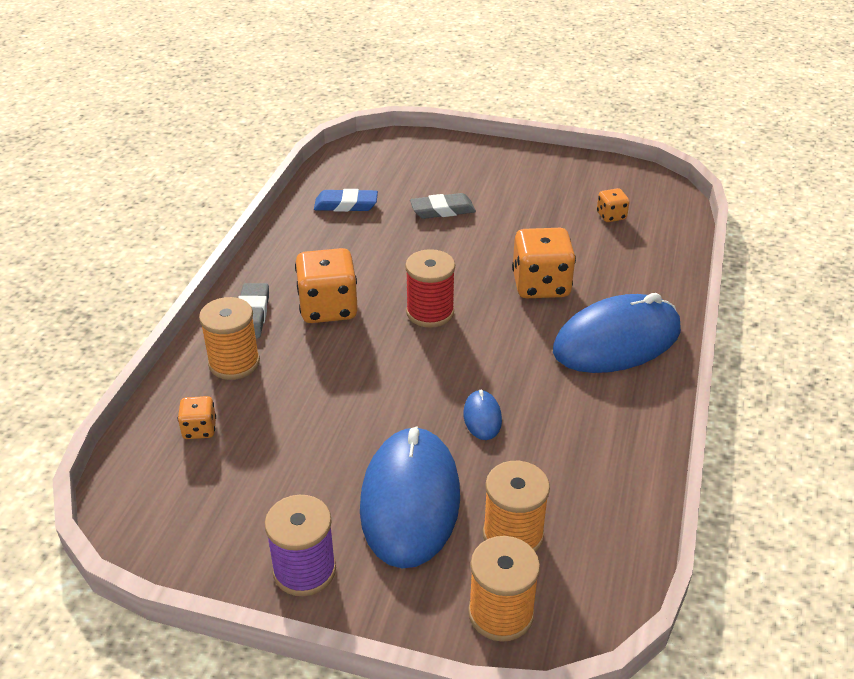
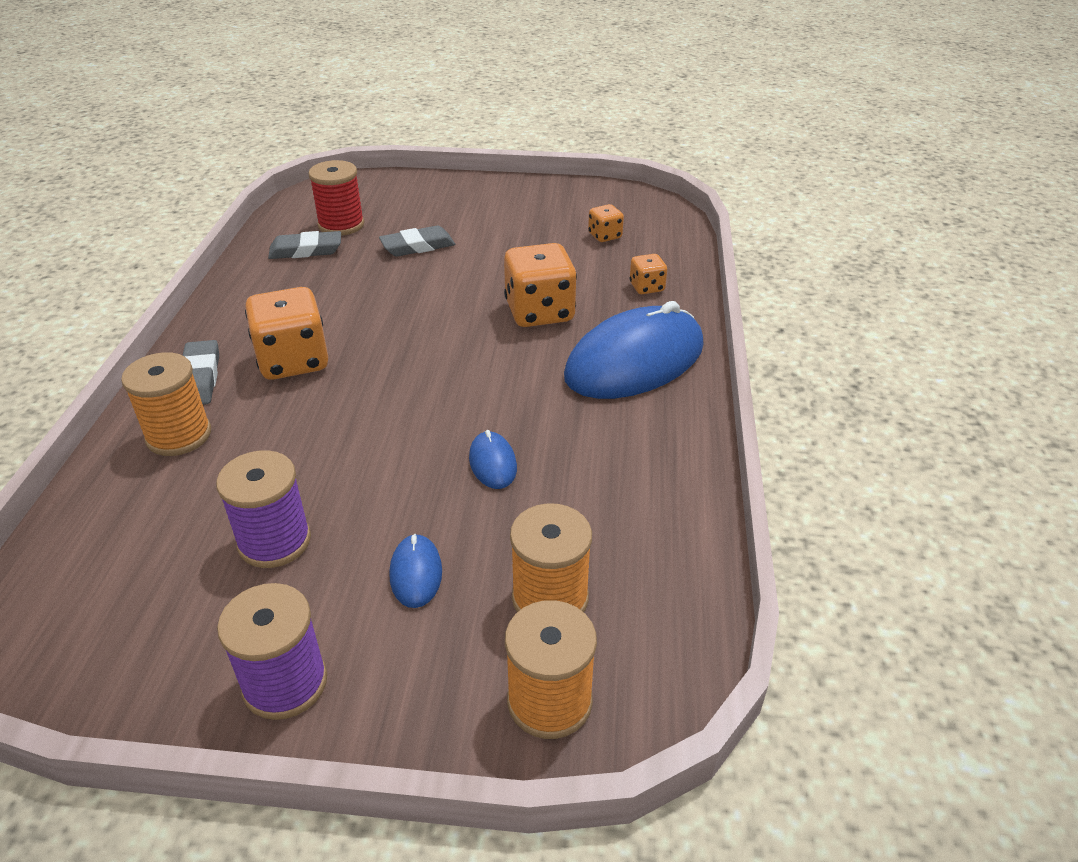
camera: 10 degrees left, 0 degrees up
orange dice [178,396,216,439] -> orange dice moved to [630,254,667,294]
blue eraser [314,189,378,212] -> grey eraser [268,231,341,259]
blue mouse [360,426,460,569] -> blue mouse [389,534,442,608], size x0.42
red spool [405,249,455,328] -> red spool moved to [308,160,364,236]
none -> purple spool [216,450,311,568]

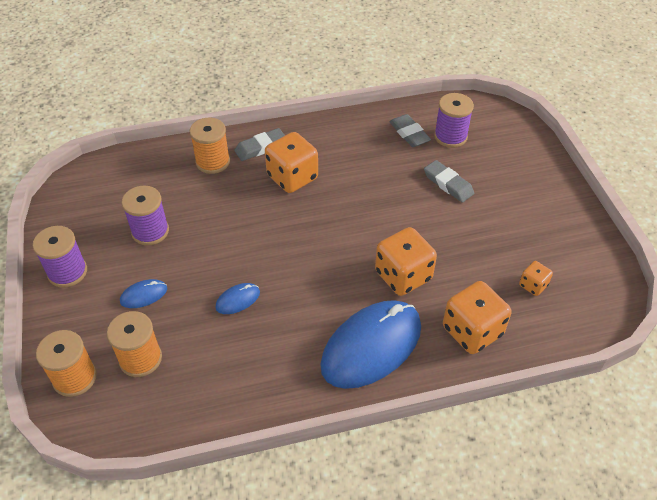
camera: 70 degrees right, 10 degrees up
red spool [308,160,364,236] -> purple spool [434,93,474,148]
blue mouse [564,301,704,399] -> blue mouse turned 75 degrees counterclockwise [320,300,421,389]
orange dice [630,254,667,294] -> orange dice [443,281,512,354], size x1.97

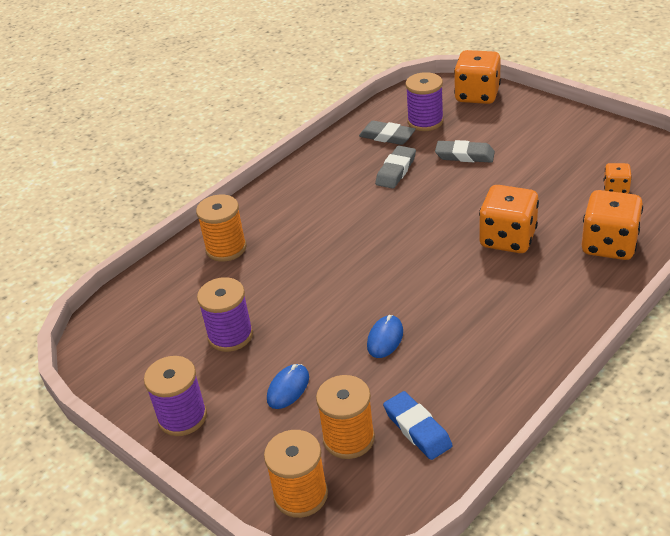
camera: 30 degrees left, 10 degrees down
grey eraser [234,128,285,161] -> grey eraser moved to [375,146,416,189]
orange dice [265,132,318,193] -> orange dice moved to [454,50,501,104]
blue mouse [320,300,421,389] -> none
none -> blue eraser [383,391,453,460]

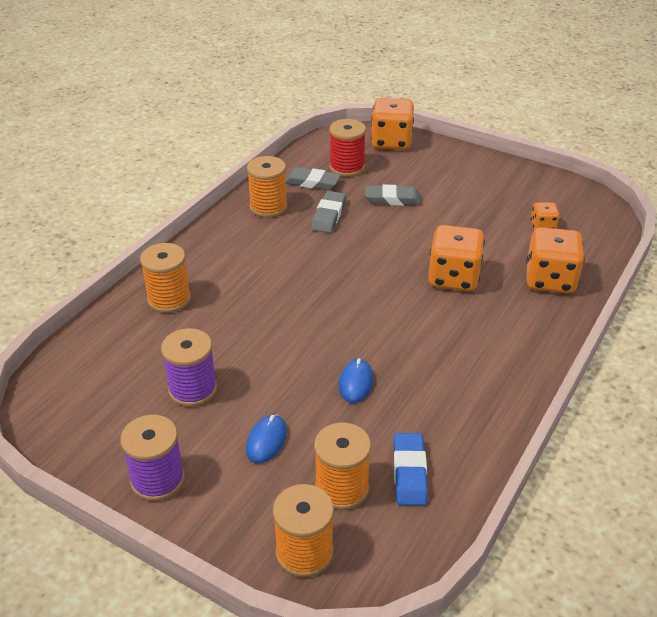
camera: 15 degrees left, 0 degrees up
blue eraser [383,391,453,460] -> blue eraser turned 45 degrees clockwise [394,433,428,506]
purple spool [406,72,444,131] -> red spool [329,119,366,177]
none -> orange spool [247,156,287,218]

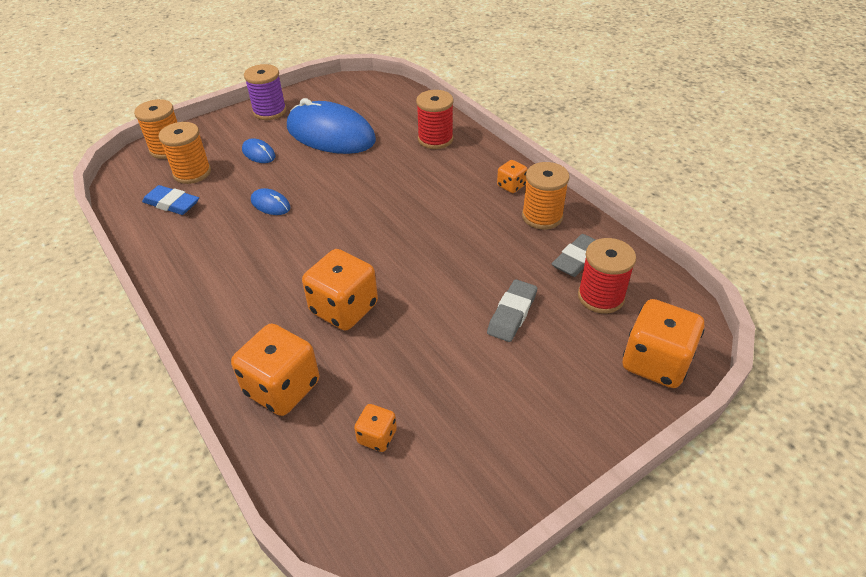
camera: 115 degrees right, 5 degrees up
orange spool [140,243,191,313] -> red spool [416,90,454,149]
purple spool [161,328,217,407] -> blue mouse [287,98,376,154]
grey eraser [311,191,346,233] -> none
none -> orange dice [497,160,528,193]

